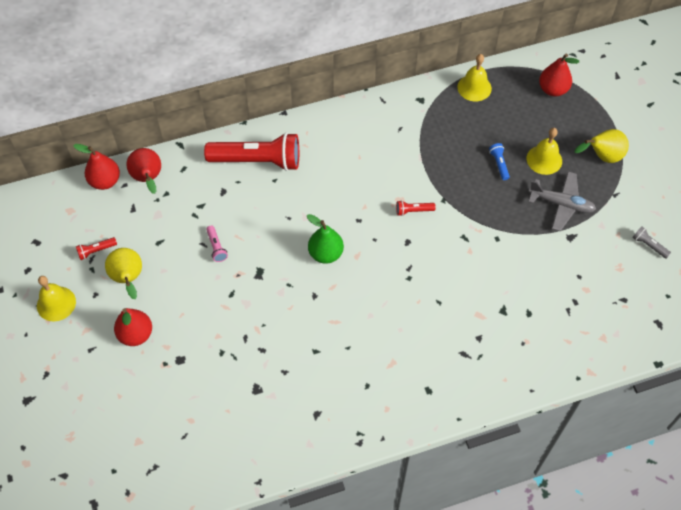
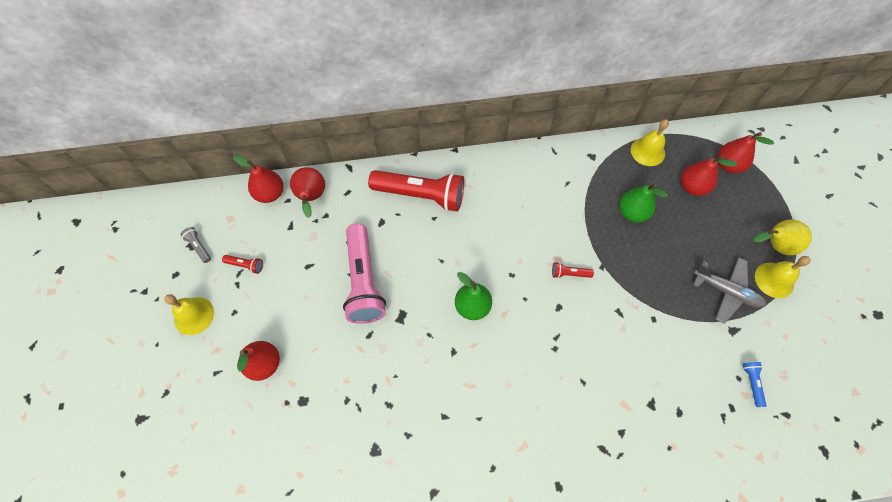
camera: 10 degrees right, 5 degrees up
red flashlight [76,237,117,260] -> red flashlight turned 150 degrees counterclockwise [222,255,263,274]
yellow pear [105,248,142,299] -> none
pink flashlight [206,226,228,262] -> pink flashlight [343,223,386,324], size x2.48
blue flashlight [489,143,510,180] -> blue flashlight moved to [743,362,767,407]
yellow bell [527,128,562,175] -> yellow bell moved to [755,256,811,298]
grey flashlight [632,226,671,259] -> grey flashlight moved to [180,227,211,263]
none -> green pear [619,183,668,223]
none -> red pear [681,155,737,196]

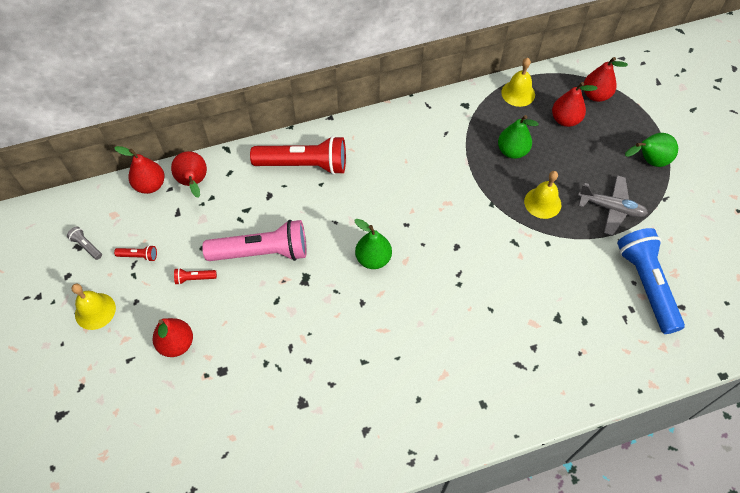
camera: 10 degrees left, 5 degrees down
pink flashlight [343,223,386,324] -> pink flashlight turned 75 degrees counterclockwise [202,220,307,261]
red flashlight [552,262,594,278] -> red flashlight moved to [174,268,217,285]
blue flashlight [743,362,767,407] -> blue flashlight [617,228,685,334], size x2.48
yellow pear [753,220,812,255] -> green pear [625,133,678,167]
yellow bell [755,256,811,298] -> yellow bell moved to [524,171,561,219]

